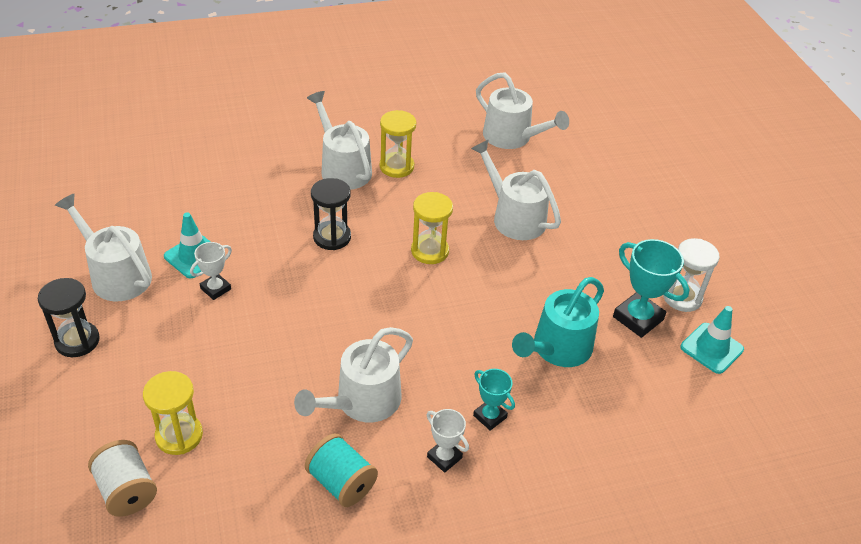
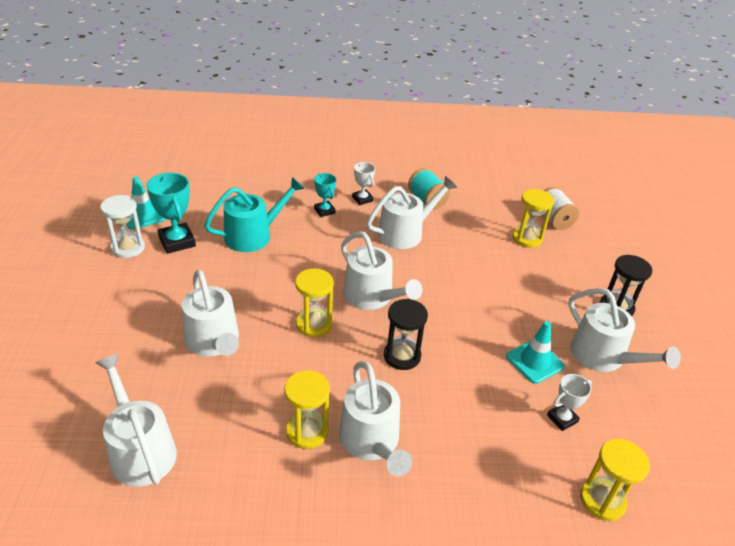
camera: 165 degrees left, 5 degrees down
white trophy [190,242,232,300] -> white trophy moved to [547,374,592,431]
none -> white watering can [341,231,423,310]
none -> yellow hourglass [580,439,650,521]

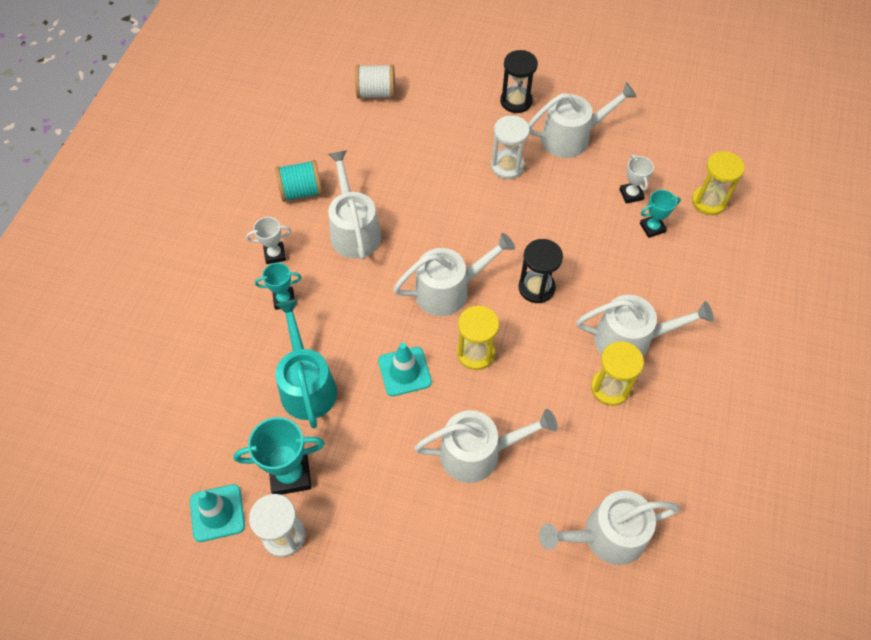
camera: 70 degrees left, 20 degrees up
turquoise traffic cone [506,321,565,384] -> turquoise traffic cone moved to [378,343,432,396]
yellow hourglass [512,189,554,248] -> none
none -> white hourglass [491,115,530,179]
none -> turquoise trophy [640,190,681,238]

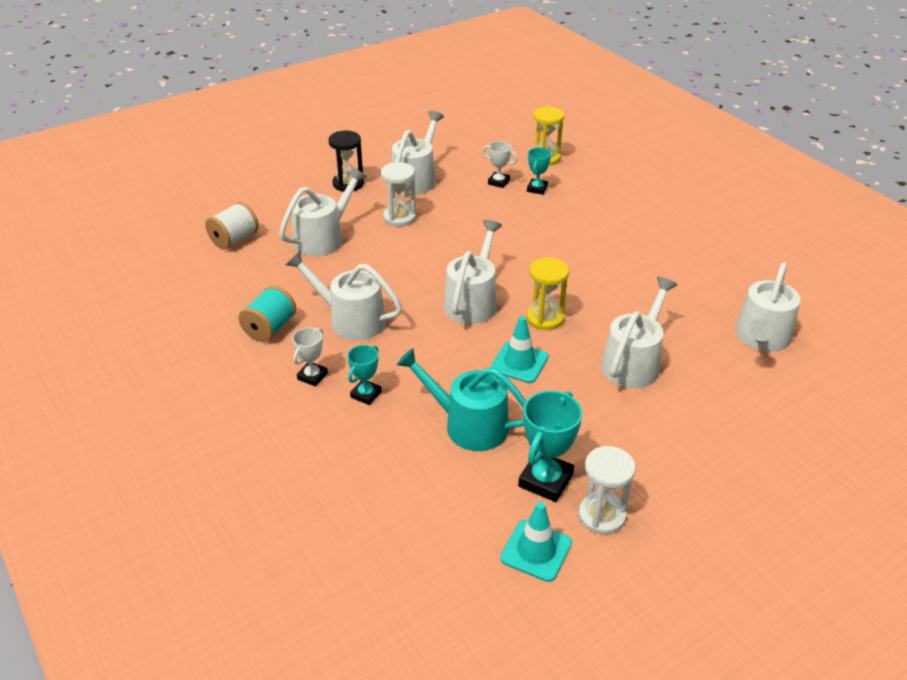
camera: 50 degrees left, 20 degrees down
black hourglass [518,239,563,303] -> none
white watering can [577,295,714,357] -> white watering can moved to [279,167,367,256]
yellow hourglass [591,341,644,406] -> none

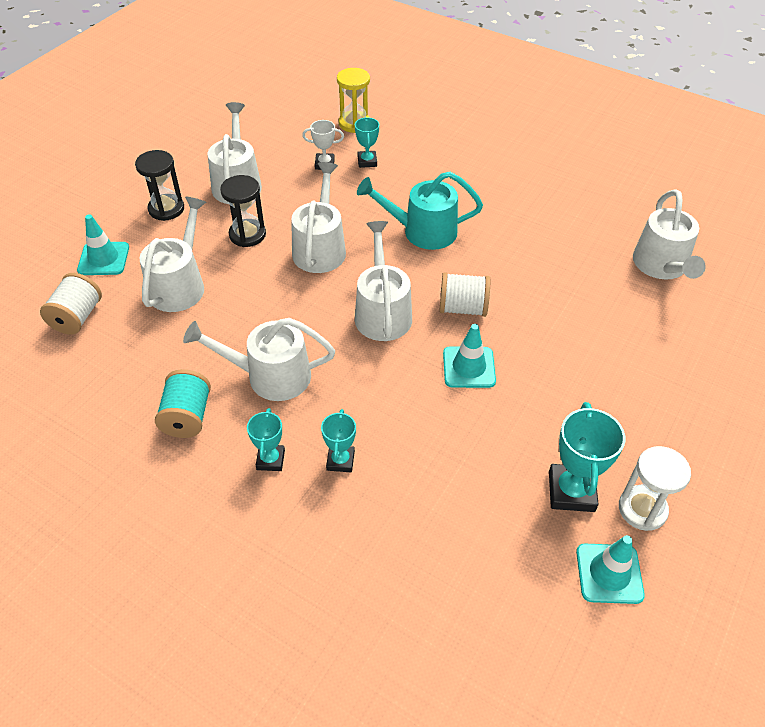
camera: 25 degrees left, 10 degrees up
white trophy [292,327,328,387] -> turquoise trophy [247,408,285,471]
white hourglass [381,162,416,226] -> black hourglass [220,175,266,247]
turquoise watering can [397,348,526,451] -> turquoise watering can moved to [357,172,483,250]
yellow hourglass [527,258,569,330] -> white spool [439,272,490,317]
white watering can [601,277,677,389] -> white watering can moved to [291,162,346,273]
none -> turquoise traffic cone [77,214,129,275]

